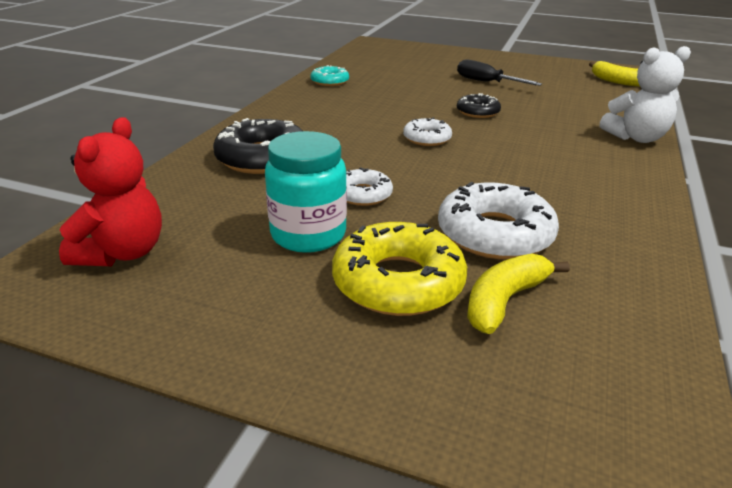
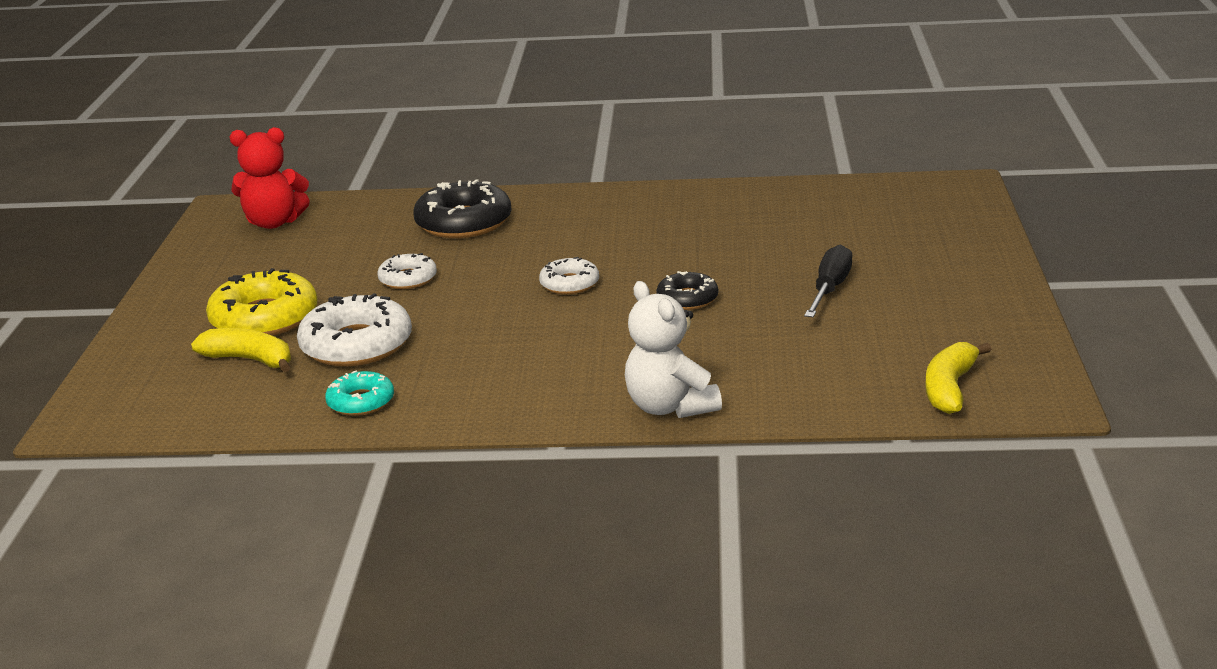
camera: 75 degrees right, 5 degrees down
turquoise jar [265,131,347,253] -> none
turquoise donut [311,65,349,86] -> turquoise donut moved to [325,370,394,416]

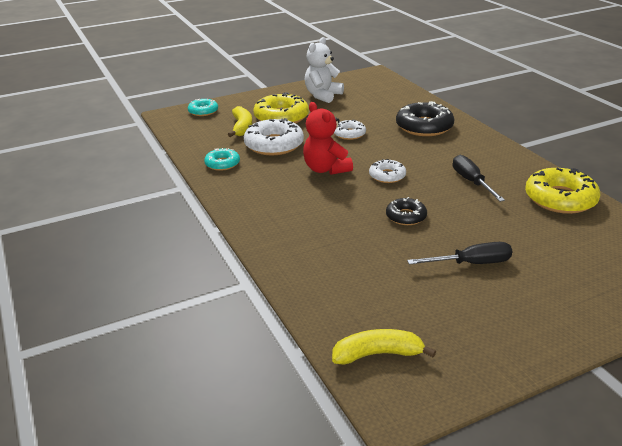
camera: 60 degrees right, 5 degrees up
red teddy bear [230,127,310,229] -> red teddy bear moved to [303,102,353,175]
white teddy bear [625,281,722,418] -> white teddy bear moved to [305,37,344,103]
none -> turquoise donut [188,99,218,116]
none -> black screwdriver [453,155,505,202]
none -> yellow donut [525,168,600,214]

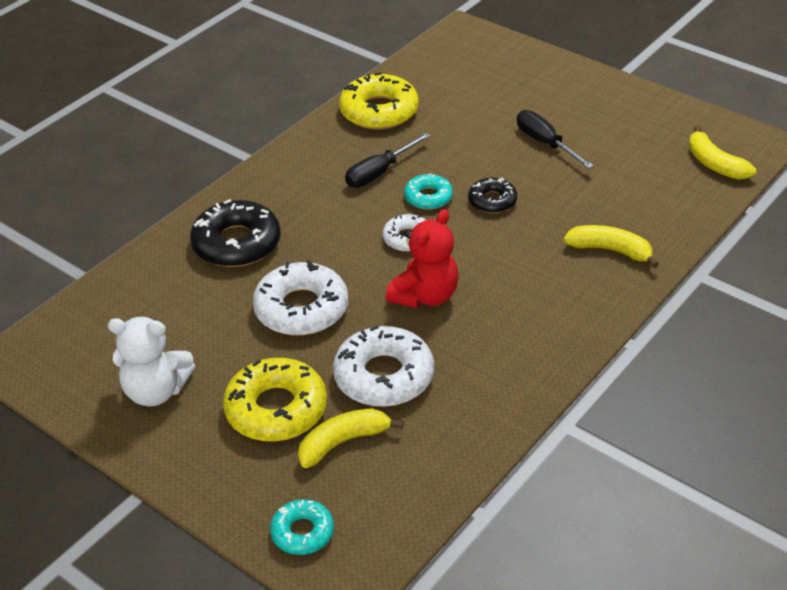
camera: 115 degrees left, 10 degrees up
turquoise donut [204,148,240,171] -> turquoise donut moved to [404,174,453,210]
white donut [334,120,366,140] -> white donut [253,260,348,335], size x1.78
none -> yellow banana [564,225,659,268]

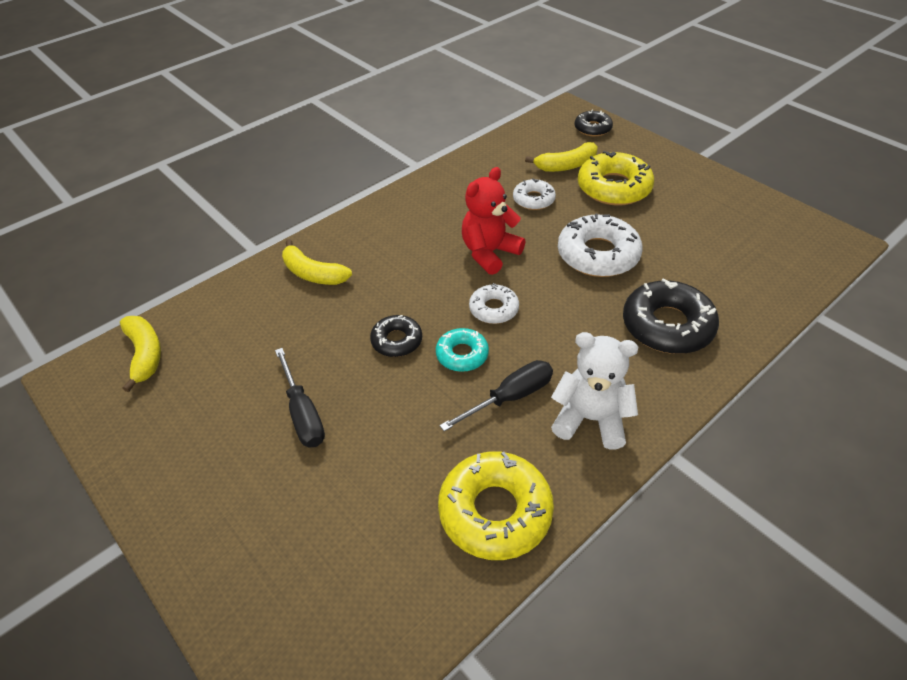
camera: 170 degrees left, 5 degrees up
white teddy bear [108,317,195,406] -> white teddy bear moved to [551,332,638,449]
turquoise donut [270,499,334,555] -> black donut [574,110,613,136]
white donut [333,325,434,407] -> white donut [513,178,556,210], size x0.56

